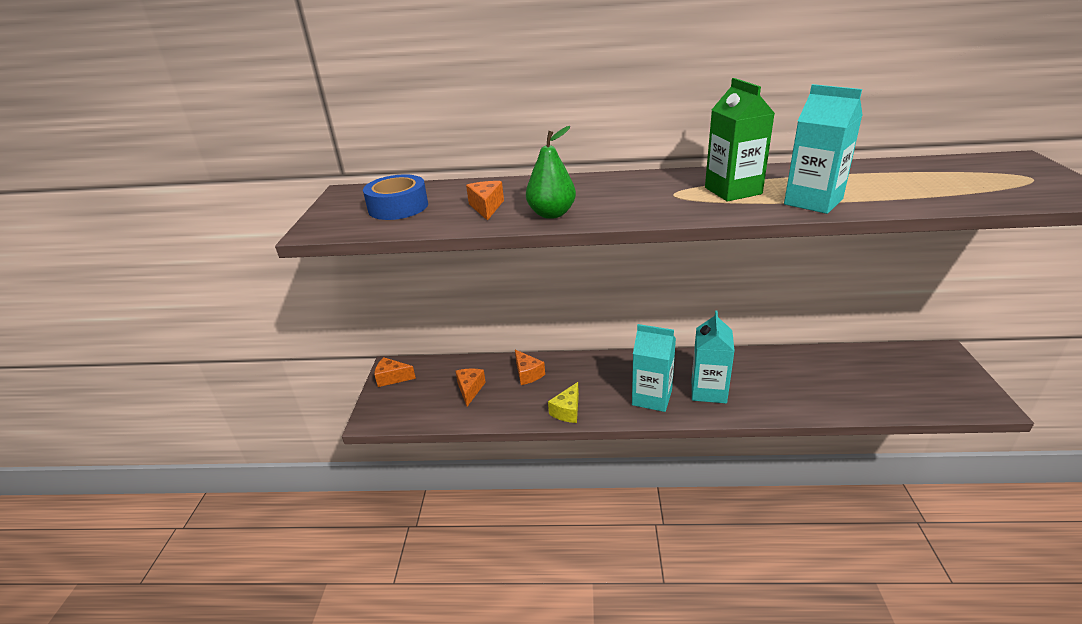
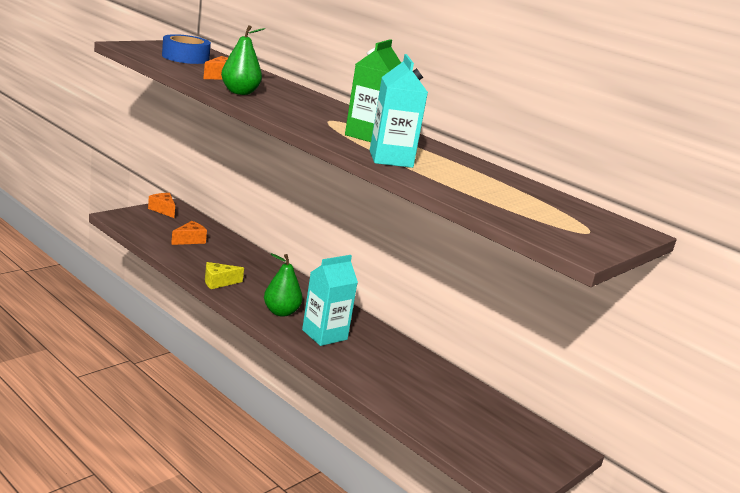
camera: 35 degrees right, 10 degrees down
orange cheese [515,350,545,385] -> none
turquoise carton [632,324,676,412] -> green pear [264,253,303,317]

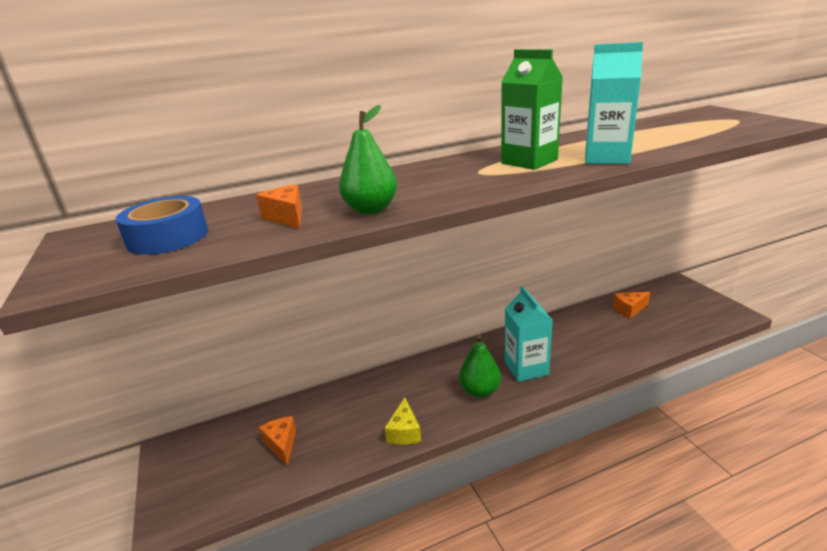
camera: 60 degrees left, 5 degrees up
orange cheese [148,193,175,218] -> orange cheese moved to [613,292,650,319]

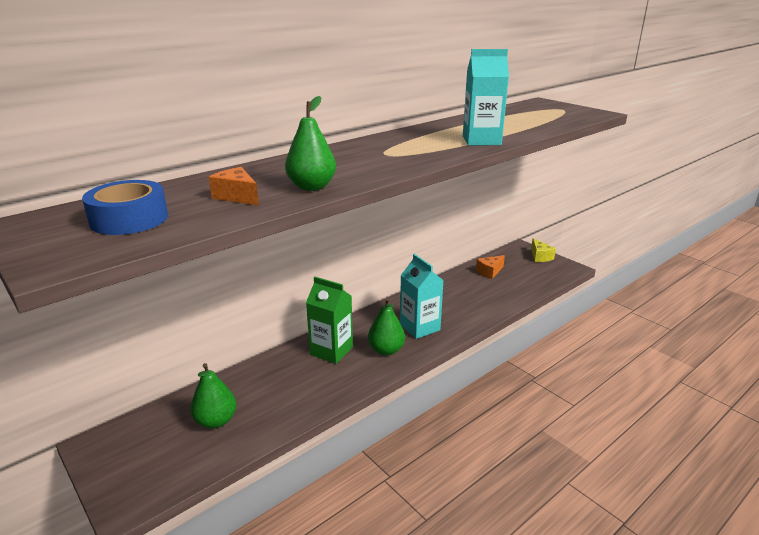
camera: 20 degrees left, 0 degrees up
orange cheese [259,416,296,466] -> green pear [190,363,237,429]
yellow cheese [385,397,421,445] -> yellow cheese moved to [531,238,556,262]
green carton [501,49,563,170] -> green carton moved to [306,277,353,364]

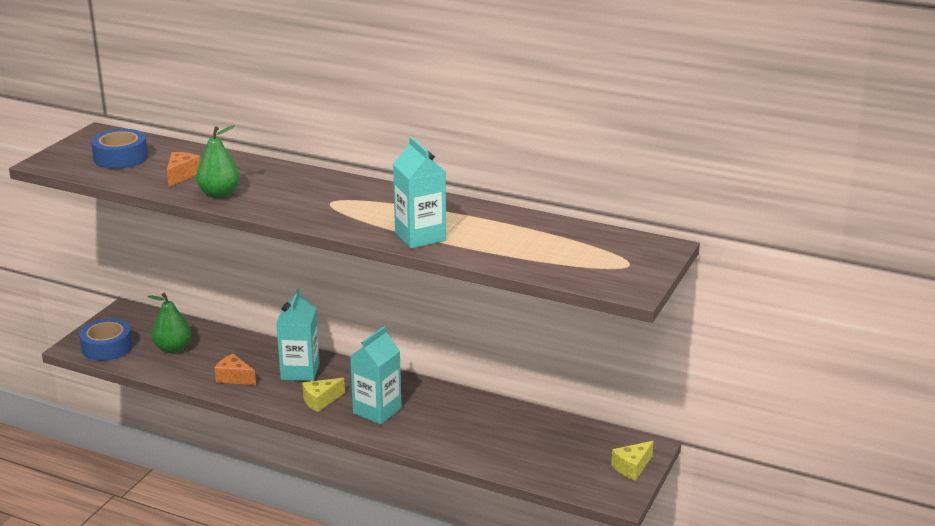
camera: 65 degrees right, 0 degrees up
green carton [306,277,353,364] -> turquoise carton [276,288,319,381]
green pear [368,298,405,356] -> yellow cheese [302,378,345,412]
orange cheese [476,255,505,279] -> orange cheese moved to [214,354,256,385]
none -> blue tape [79,318,133,361]

